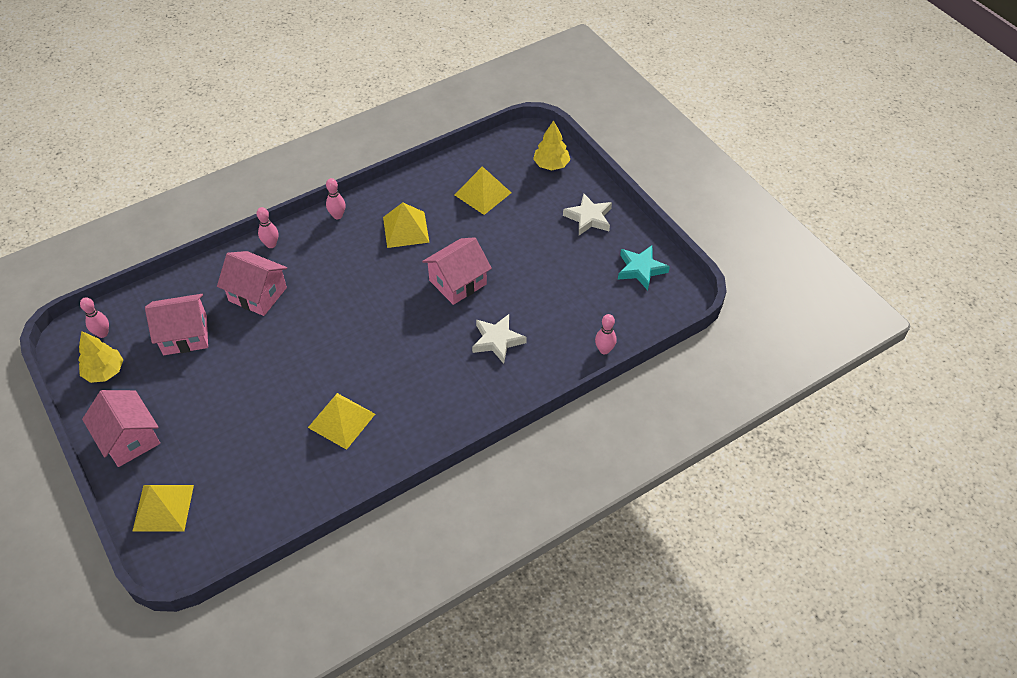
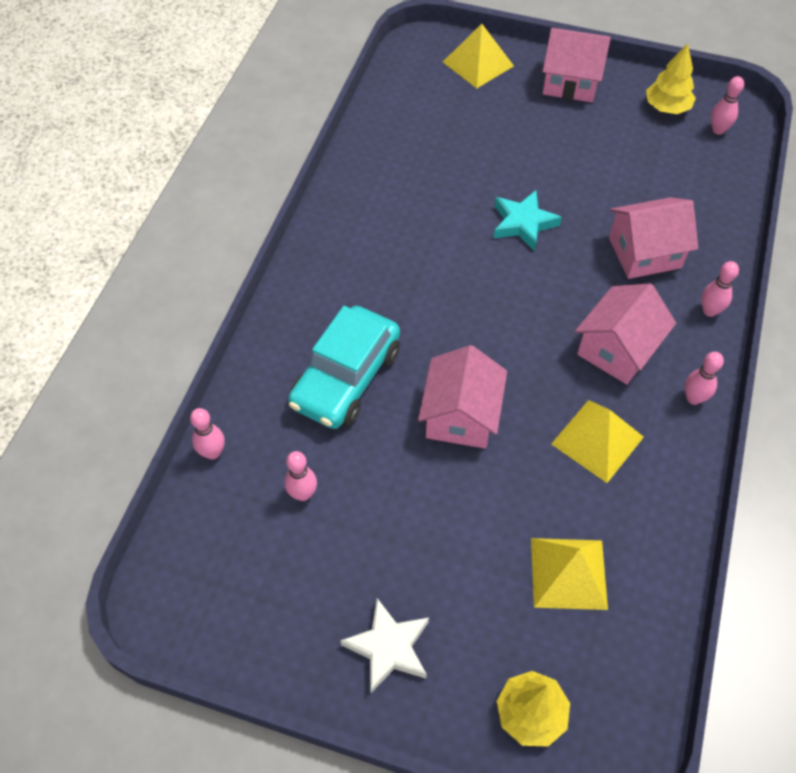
camera: 140 degrees right, 5 degrees up
pink house [145,294,208,355] -> pink house moved to [575,284,676,384]
yellow pyramid [308,393,375,450] -> none
white star [472,314,527,364] -> turquoise car [288,306,400,429]
turquoise star [618,245,670,290] -> turquoise star moved to [494,190,562,251]
none -> pink bowling pin [285,451,317,501]

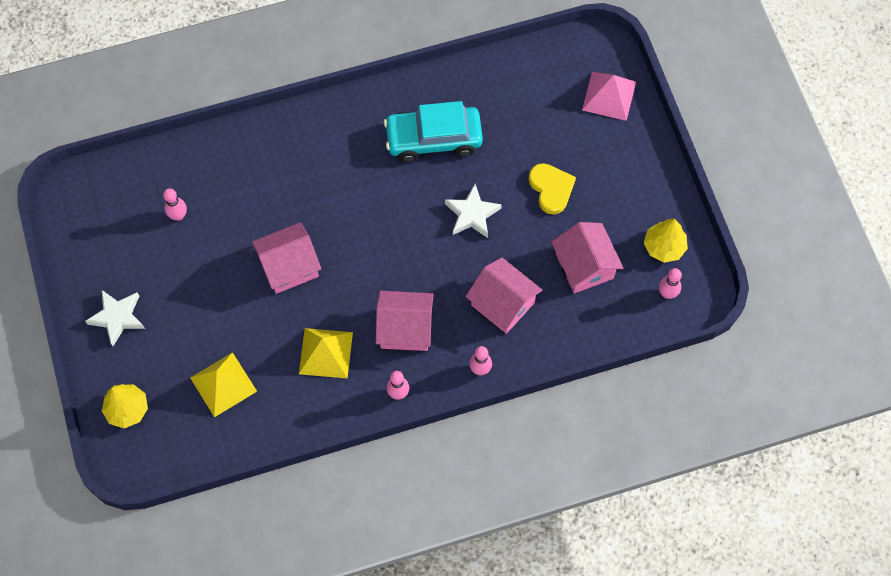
camera: 55 degrees right, 10 degrees up
pink bowling pin [190,408,225,459] -> none
turquoise car [288,306,400,429] -> turquoise car moved to [384,101,483,162]
yellow pyramid [443,24,514,89] -> pink pyramid [582,72,636,121]
turquoise star [494,190,562,251] -> white star [445,184,502,238]
pink house [542,28,611,102] -> pink house moved to [551,222,623,294]
none -> yellow heart [529,163,576,214]

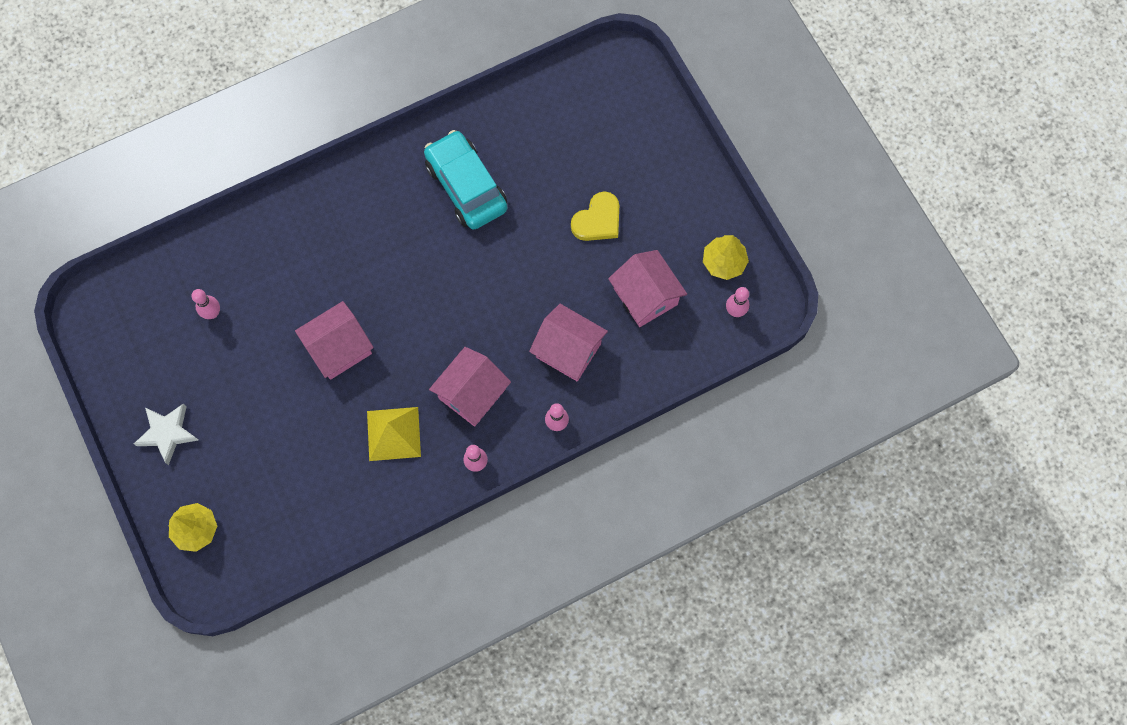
camera: 10 degrees left, 5 degrees up
yellow pyramid [190,352,257,417] -> none
pink house [376,291,434,351] -> pink house turned 45 degrees counterclockwise [429,347,511,426]
turquoise car [384,101,483,162] -> turquoise car turned 75 degrees clockwise [424,130,507,229]
white star [445,184,502,238] -> none
yellow heart [529,163,576,214] -> yellow heart turned 75 degrees clockwise [571,191,619,241]
pink pyramid [582,72,636,121] -> none

